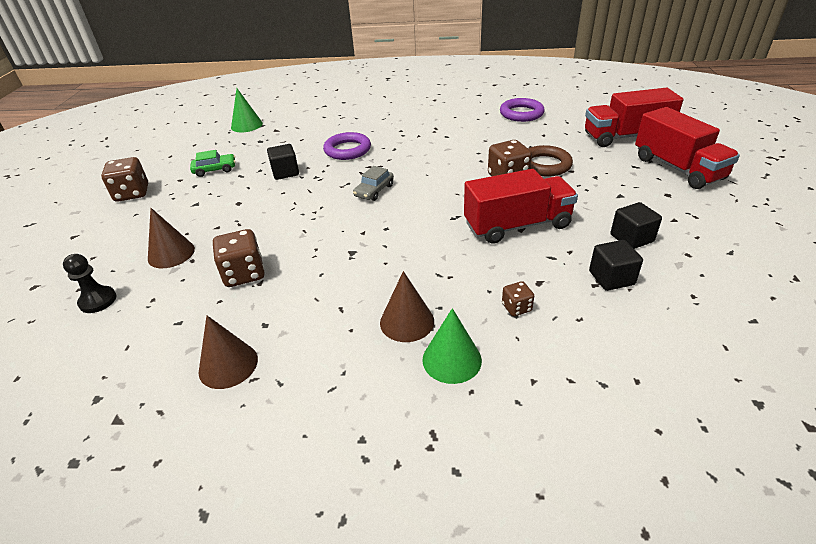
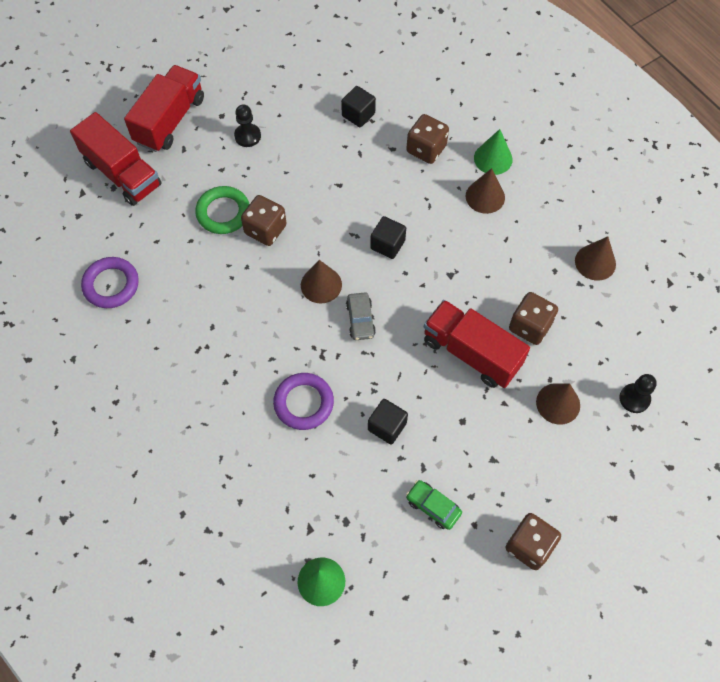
camera: 130 degrees left, 25 degrees up
grey car [353,166,394,201] -> grey car turned 90 degrees clockwise [346,292,376,340]
red truck [464,169,578,244] -> red truck moved to [424,300,530,388]
brown dice [502,281,534,316] -> brown dice [406,114,449,164], size x1.87
brown ring [528,145,573,177] -> green ring [195,186,250,234]
black cube [610,202,662,249] -> black cube moved to [370,216,406,259]
none -> black pawn [234,104,261,147]
none -> brown cone [301,260,342,304]

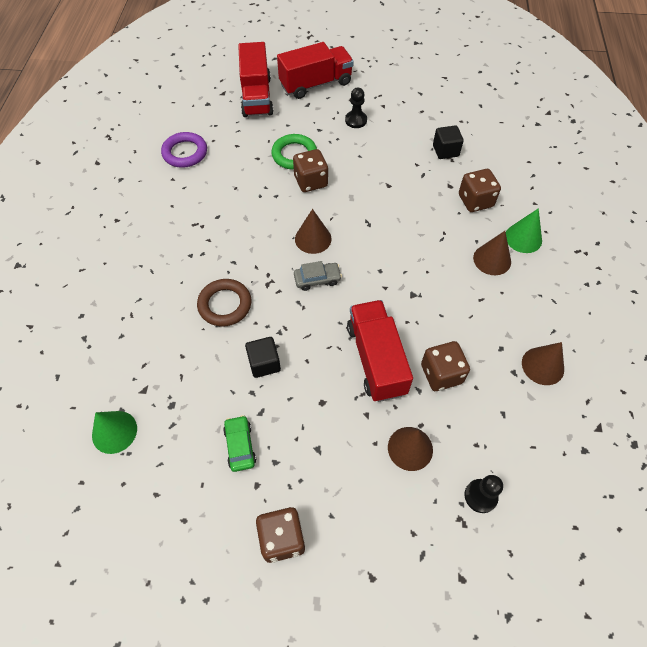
camera: 40 degrees right, 5 degrees down
purple ring [273,373,334,430] -> brown ring [197,279,251,327]
grey car [346,292,376,340] -> grey car turned 135 degrees counterclockwise [294,261,342,291]
black cube [370,216,406,259] -> none

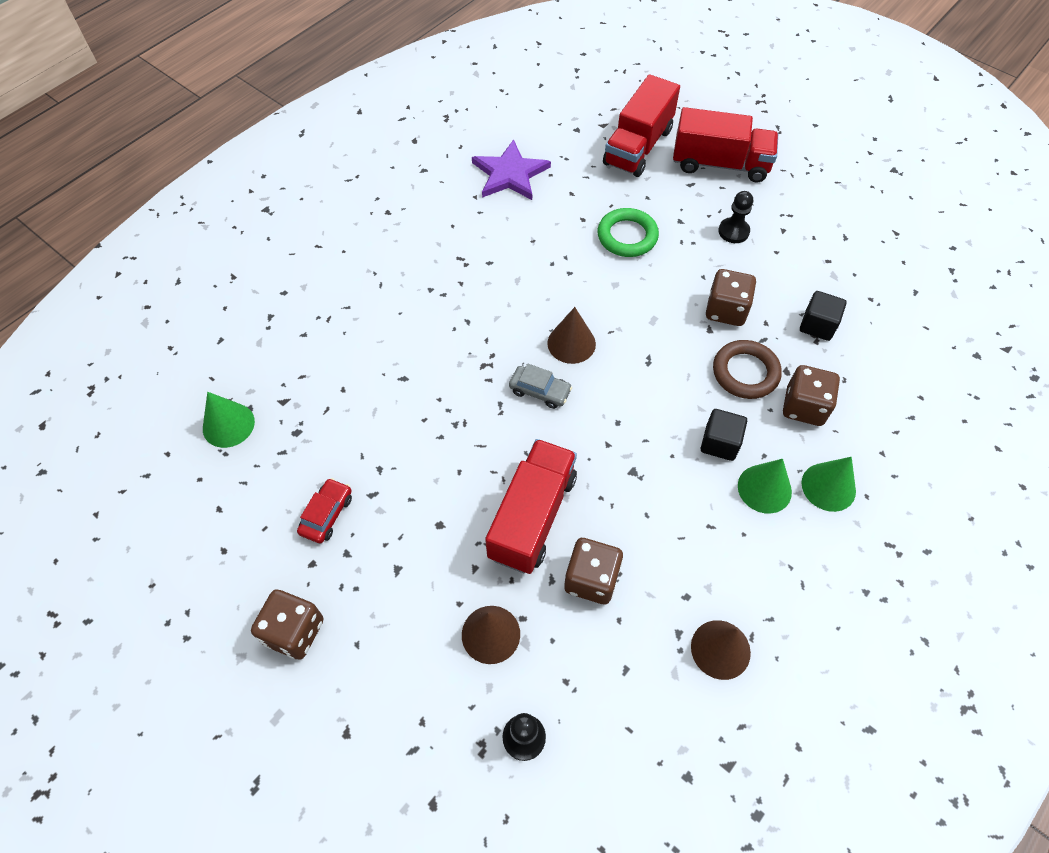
camera: 35 degrees right, 0 degrees up
purple ring [161,132,207,168] -> purple star [472,139,551,200]
brown ring [197,279,251,327] -> brown ring moved to [713,340,782,399]
green car [223,415,256,472] -> red car [297,478,352,543]
black cube [245,337,281,378] -> black cube moved to [701,409,747,461]
brown dice [293,149,328,192] -> brown dice moved to [706,269,756,326]
brown cone [473,231,511,275] -> green cone [738,459,792,514]

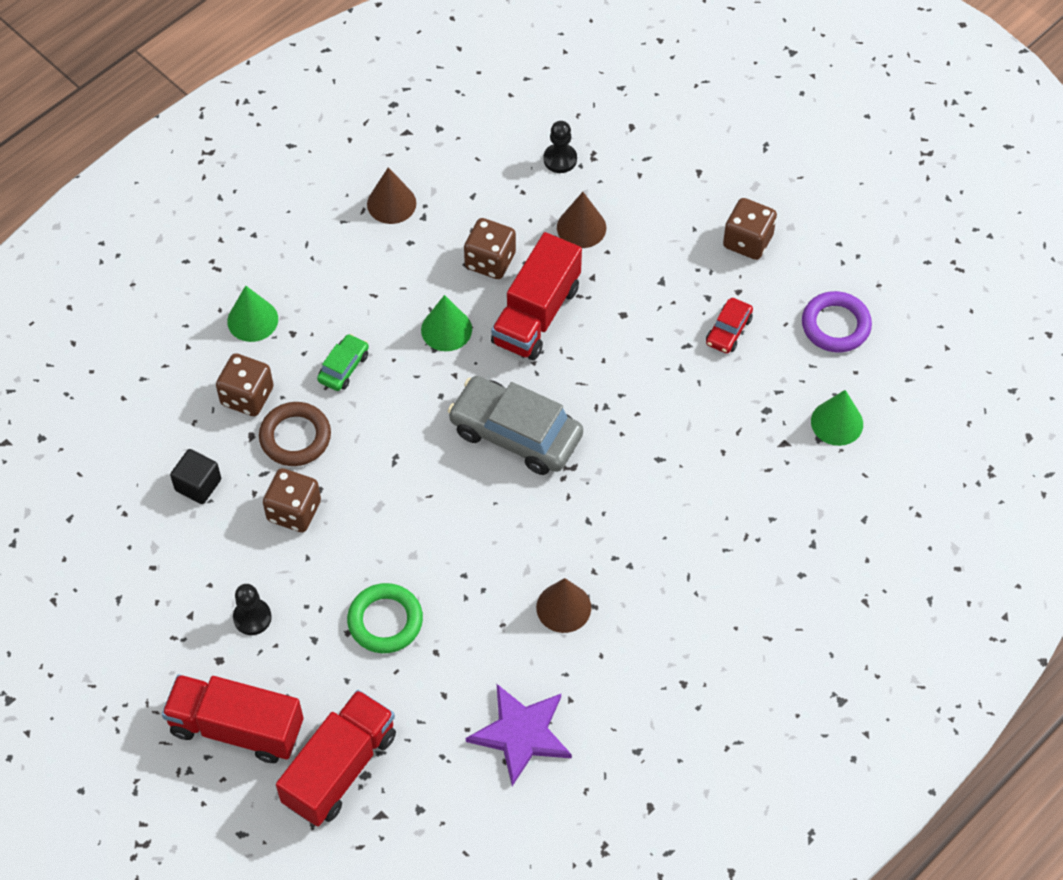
camera: 175 degrees left, 0 degrees up
grey car [509,363,572,409] -> grey car [448,376,583,475], size x2.07
brown cone [547,307,596,364] -> brown cone moved to [536,578,591,633]
black cube [701,409,747,461] -> green car [317,334,369,391]
green cone [738,459,792,514] -> green cone moved to [421,295,472,351]
none -> purple ring [802,291,872,352]

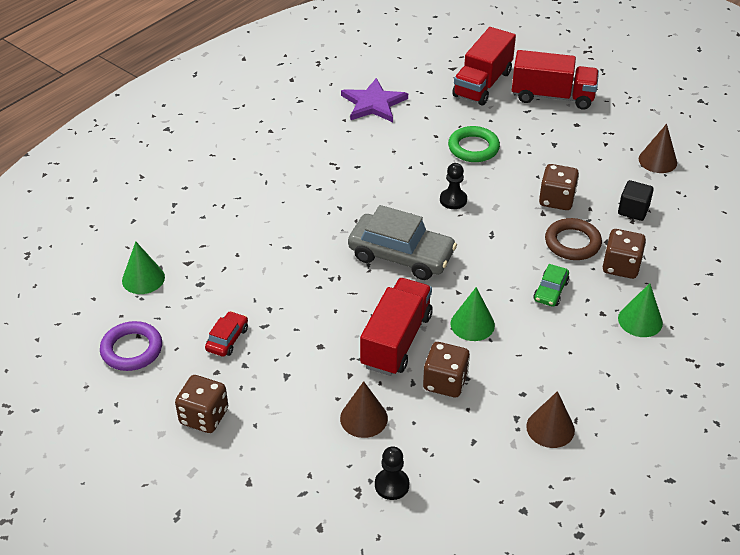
camera: 175 degrees right, 15 degrees down
black pawn [233,584,272,635] -> black pawn moved to [440,163,467,209]
brown cone [536,578,591,633] -> brown cone moved to [639,124,677,173]

